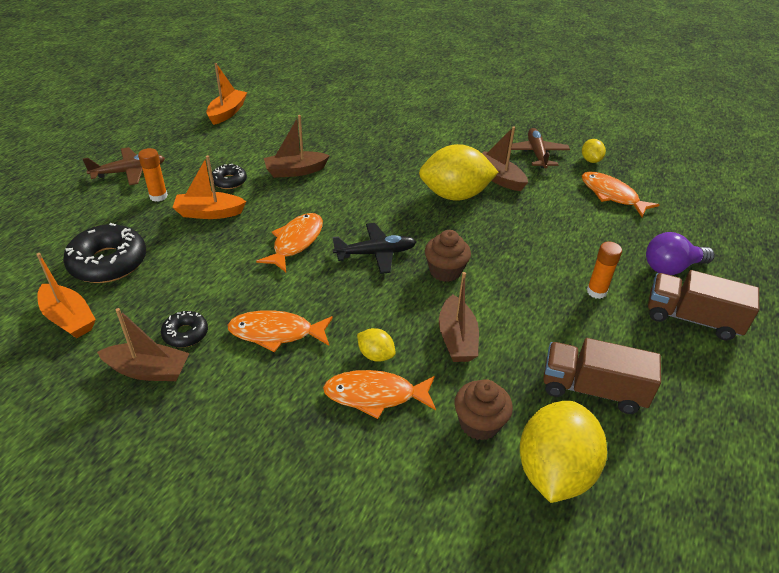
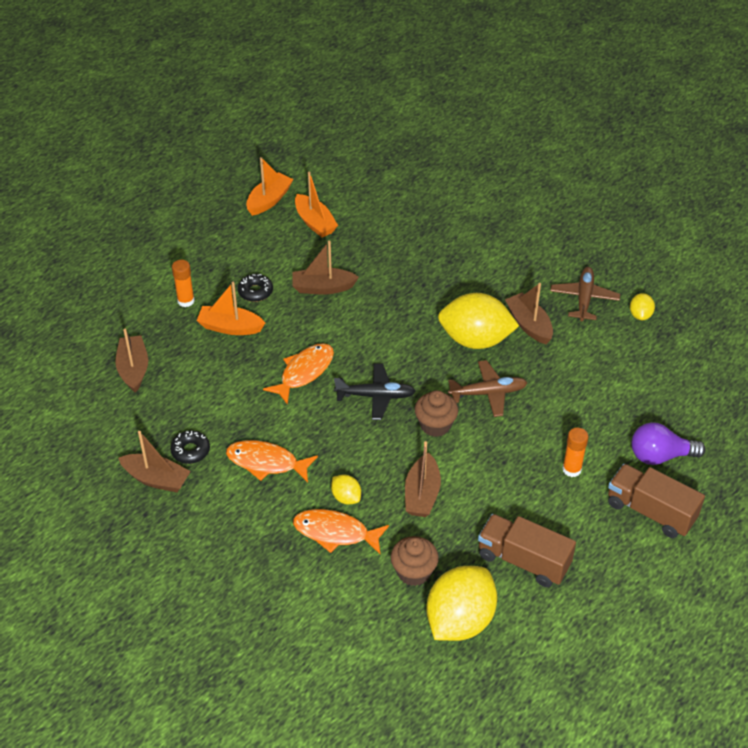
camera: 15 degrees right, 5 degrees up
orange boat [36,253,96,338] -> orange boat moved to [295,172,338,237]
black donut [63,223,146,283] -> brown boat [116,329,148,393]
brown plane [83,147,165,185] -> brown plane moved to [448,360,528,417]
orange fish [582,171,660,217] -> none

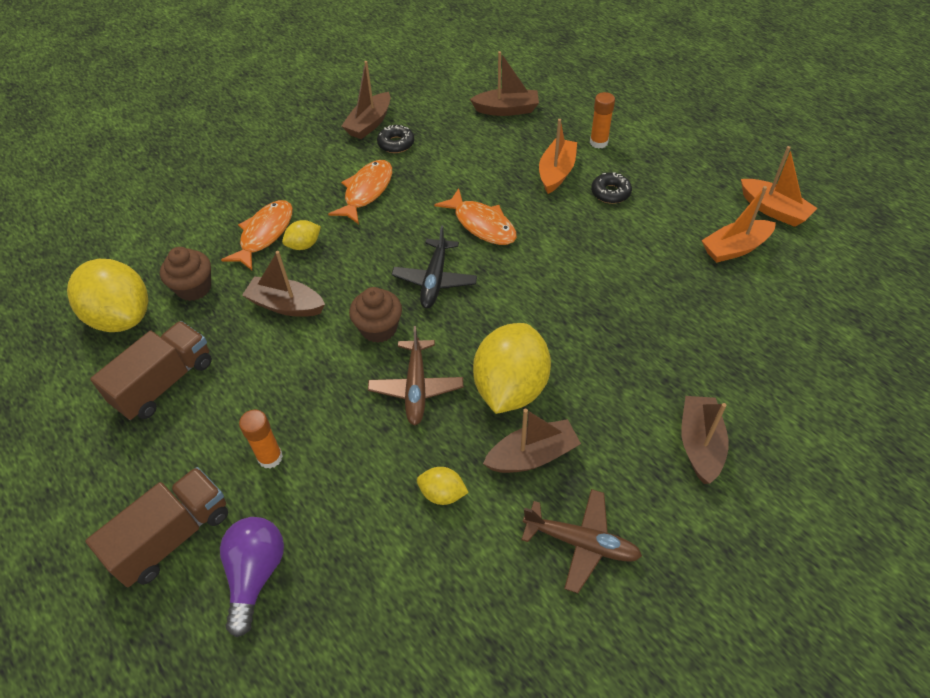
camera: 100 degrees right, 5 degrees up
brown boat [292,241,359,294] -> brown boat moved to [681,396,729,484]
yellow lemon [630,293,655,320] -> yellow lemon moved to [417,467,469,505]

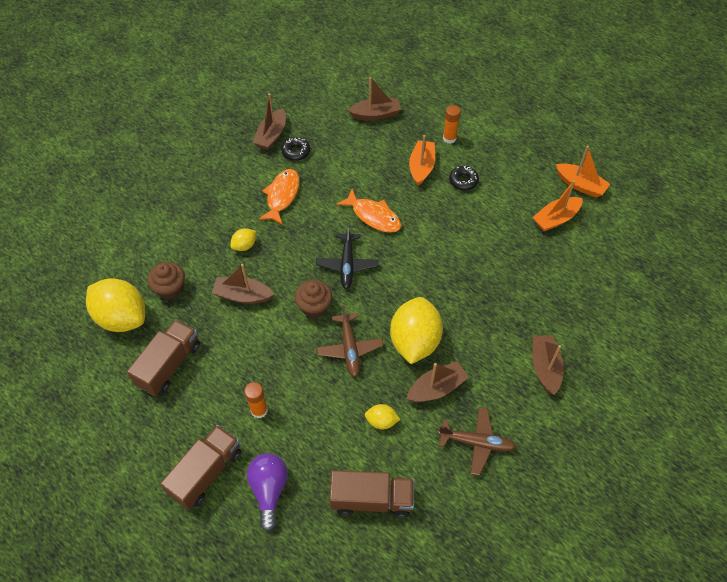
camera: 10 degrees left, 5 degrees up
orange fish [221,200,293,270] -> none
none -> brown truck [329,470,414,518]

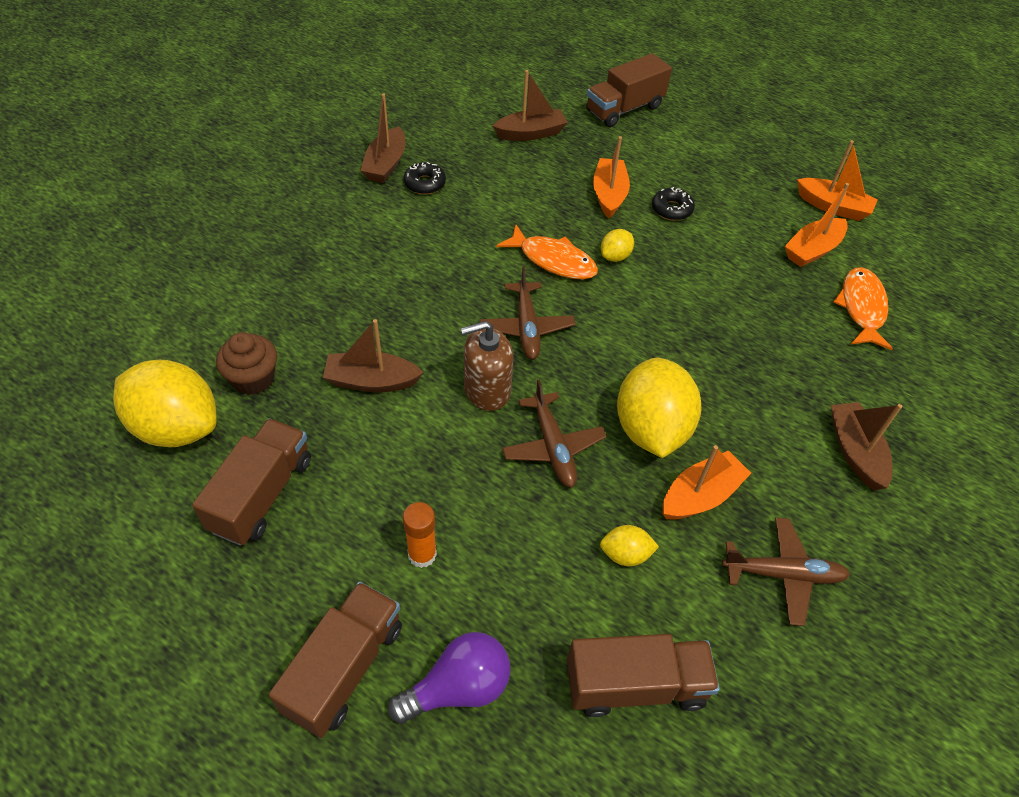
camera: 10 degrees left, 5 degrees down
yellow lemon [230,228,256,251] -> yellow lemon moved to [601,229,634,262]
purple light bulb [247,454,288,532] -> purple light bulb turned 75 degrees clockwise [388,632,511,724]
orange fish [258,169,300,225] -> orange fish moved to [833,267,893,350]
brown cupcake [295,280,332,318] -> brown soap dispenser [461,321,513,411]
black plane [316,224,378,289] -> brown plane [480,267,575,360]
brown boat [407,362,469,402] -> orange boat [662,445,751,520]
orange glue stick [443,105,461,144] -> none
none -> brown truck [586,53,672,127]

